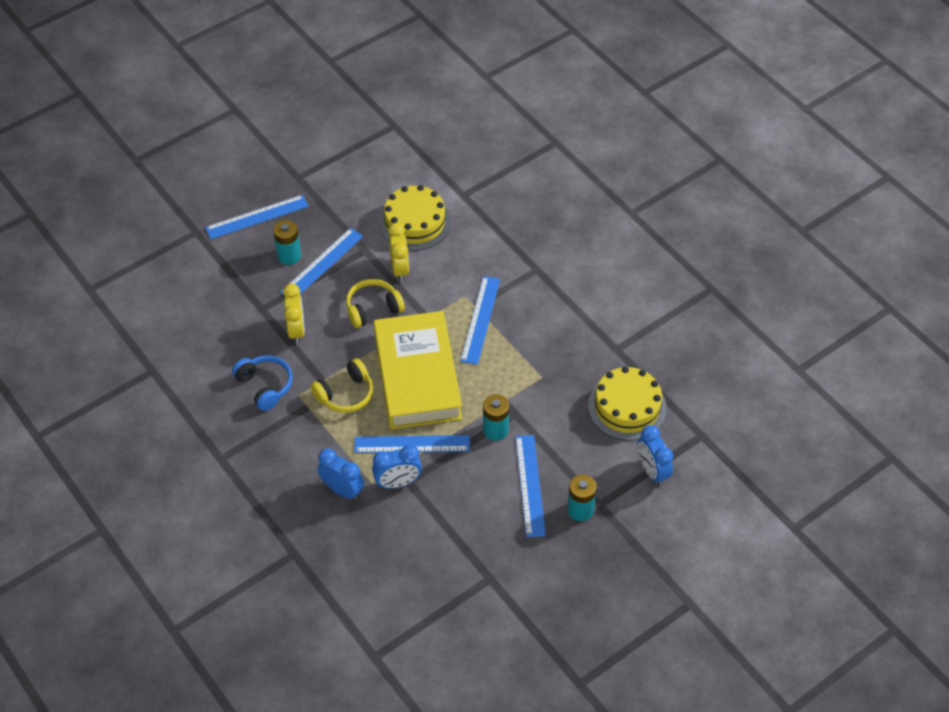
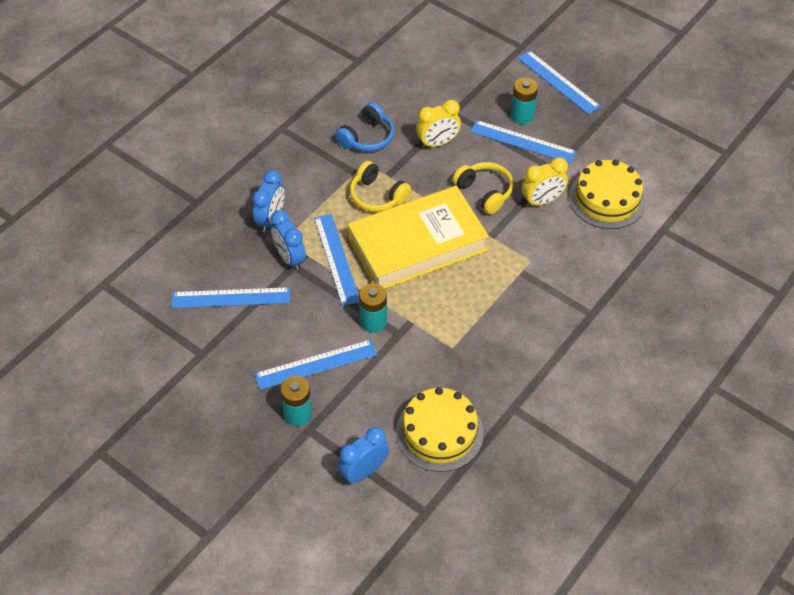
camera: 75 degrees right, 0 degrees up
blue ruler [460,276,500,365] -> blue ruler moved to [172,287,290,308]

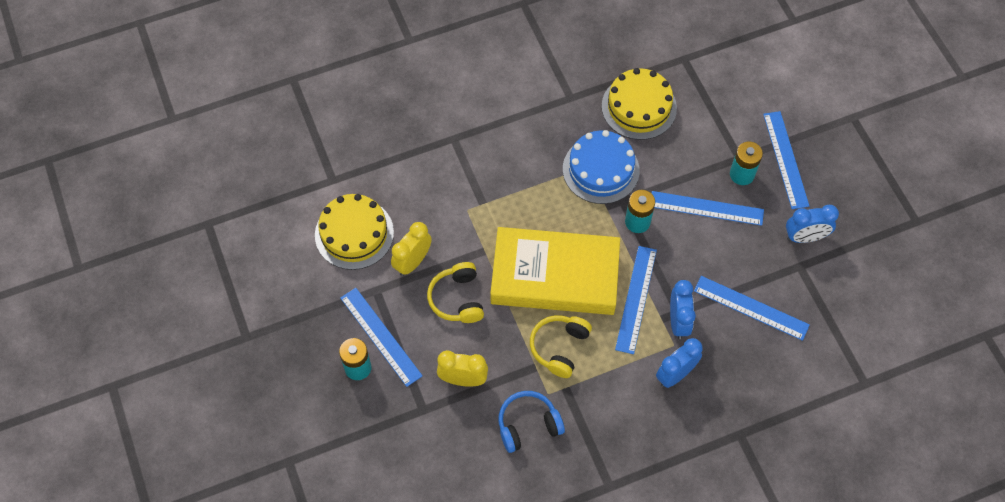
camera: 150 degrees left, 10 degrees up
blue clock [338,427,389,484] -> blue clock moved to [786,205,839,243]
yellow headphones [350,161,411,212] -> yellow headphones turned 135 degrees counterclockwise [530,315,592,378]
blue ruler [518,50,601,114] -> blue ruler moved to [763,111,809,209]
yellow clock [522,157,568,207] -> yellow clock turned 60 degrees counterclockwise [391,222,432,276]
none -> blue cake [563,130,640,204]

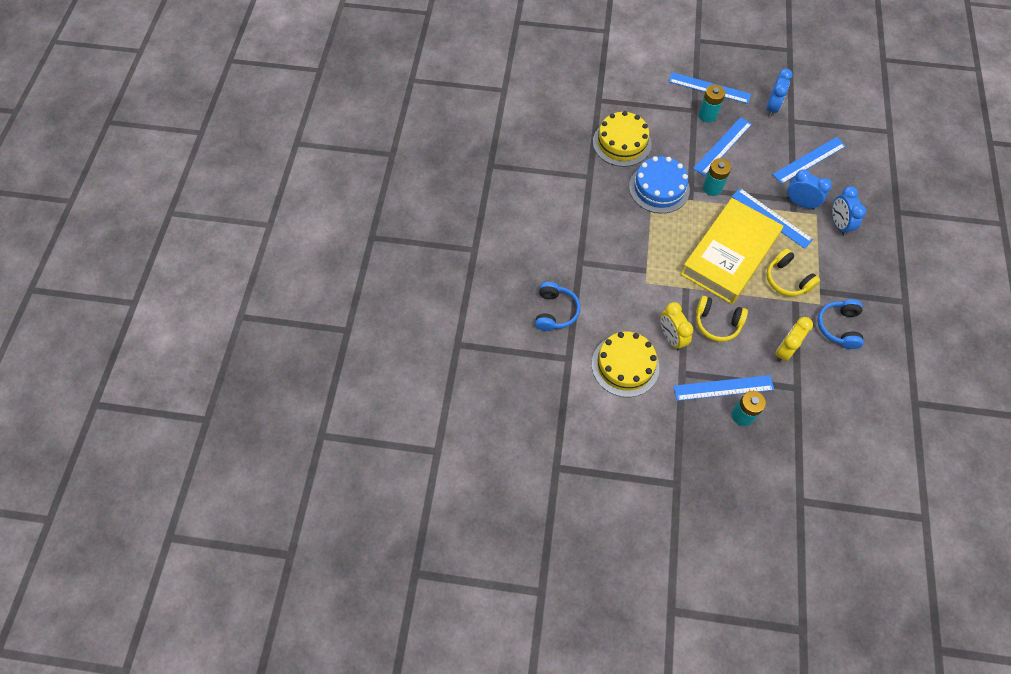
camera: 60 degrees left, 0 degrees up
none -> blue headphones [535,282,580,331]

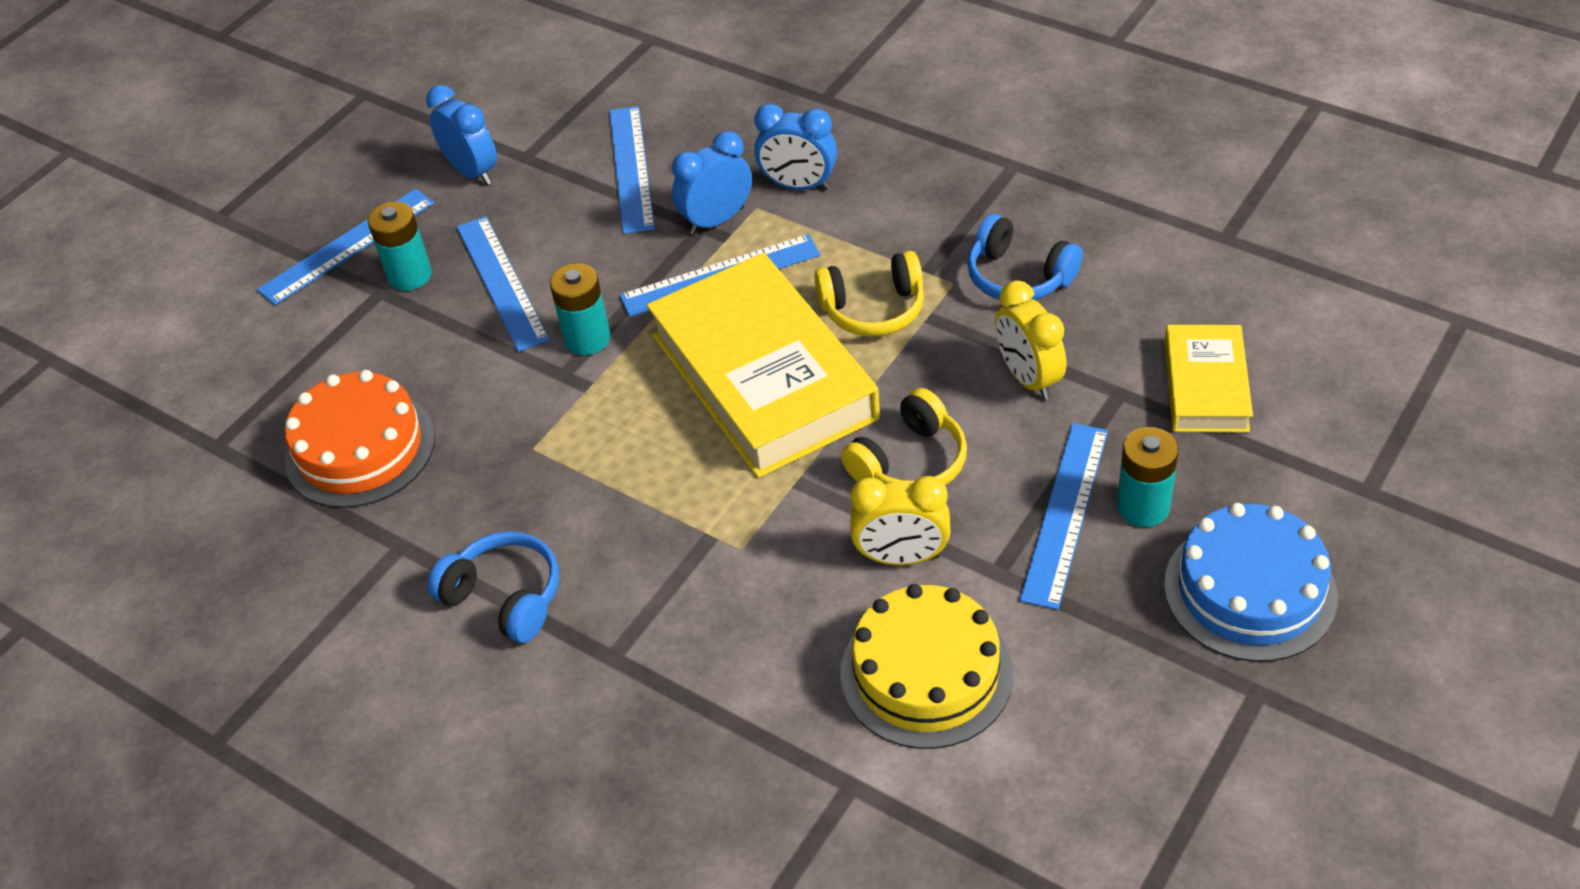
camera: 60 degrees left, 15 degrees down
blue headphones [535,282,580,331] -> blue headphones moved to [428,531,559,643]
yellow cake [593,111,652,167] -> orange cake [285,370,435,508]
blue cake [629,156,690,213] -> blue cake moved to [1164,503,1338,662]
none -> yellow book [1165,325,1253,432]

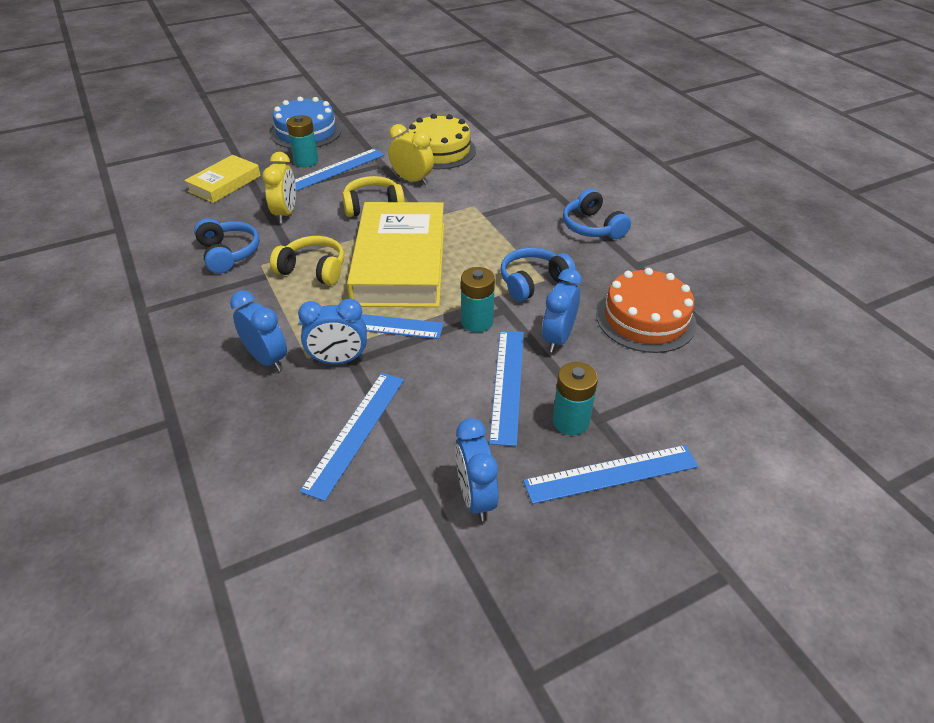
camera: 155 degrees left, 5 degrees down
none -> blue headphones [501,247,576,302]
none -> blue clock [542,268,582,353]

